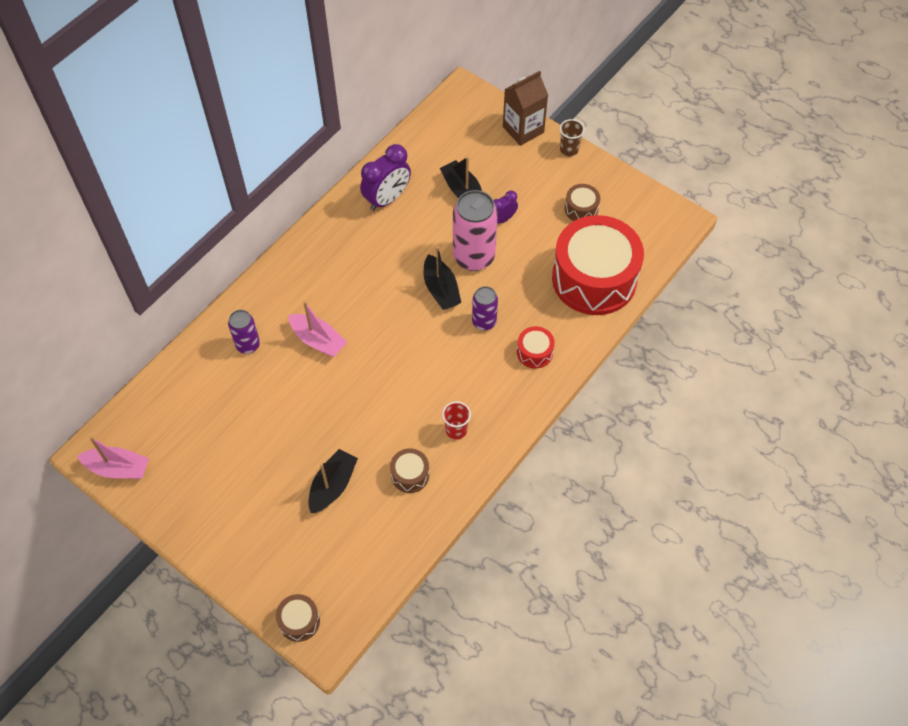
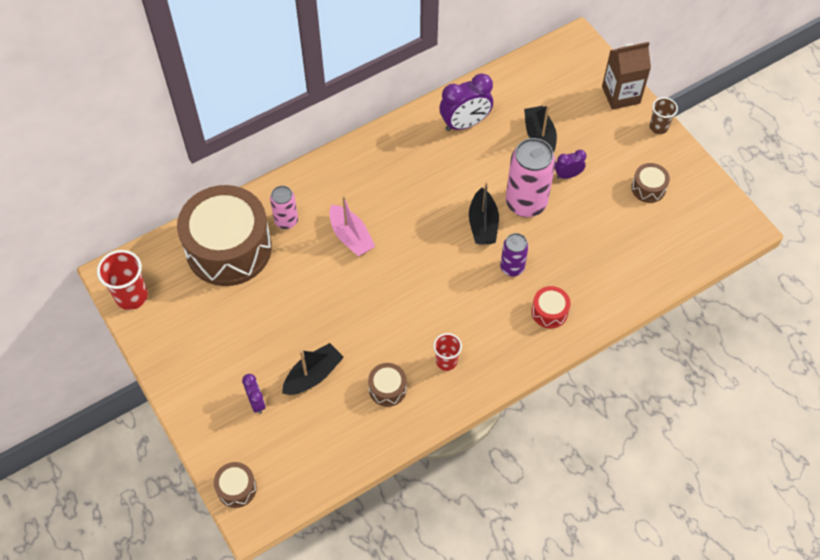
camera: 20 degrees right, 0 degrees up
pink boat [77,436,149,479] -> red cup [97,250,148,310]
purple can [228,310,260,354] -> pink can [270,186,298,229]
red drum [552,215,644,315] -> none
none -> brown drum [177,185,272,286]
none -> purple clock [242,374,266,414]

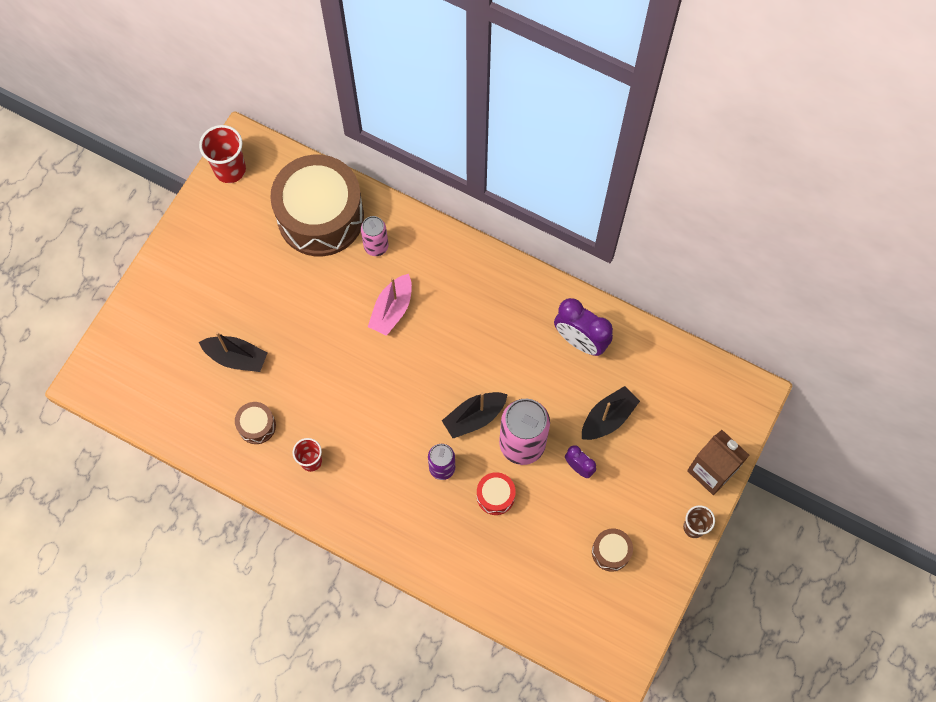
camera: 60 degrees right, 10 degrees up
brown drum [214,462,257,508] -> none
purple clock [242,374,266,414] -> none
red drum [531,286,571,329] -> red drum moved to [477,472,516,515]

